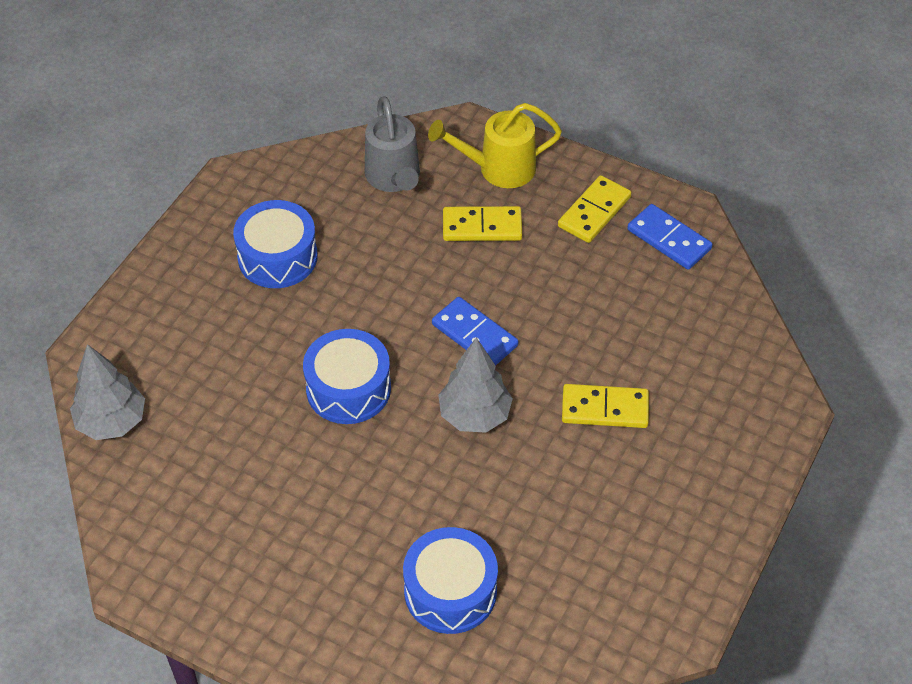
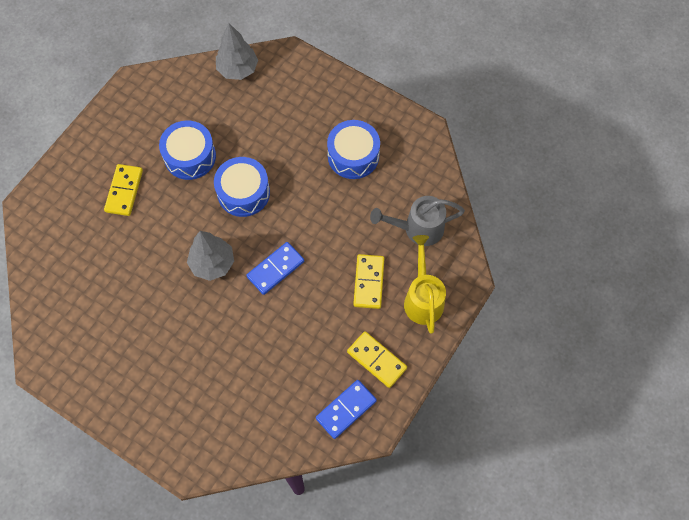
camera: 95 degrees right, 15 degrees up
blue drum [403,527,498,634] -> blue drum moved to [159,120,216,180]
yellow domino [562,384,649,428] -> yellow domino moved to [104,164,143,216]

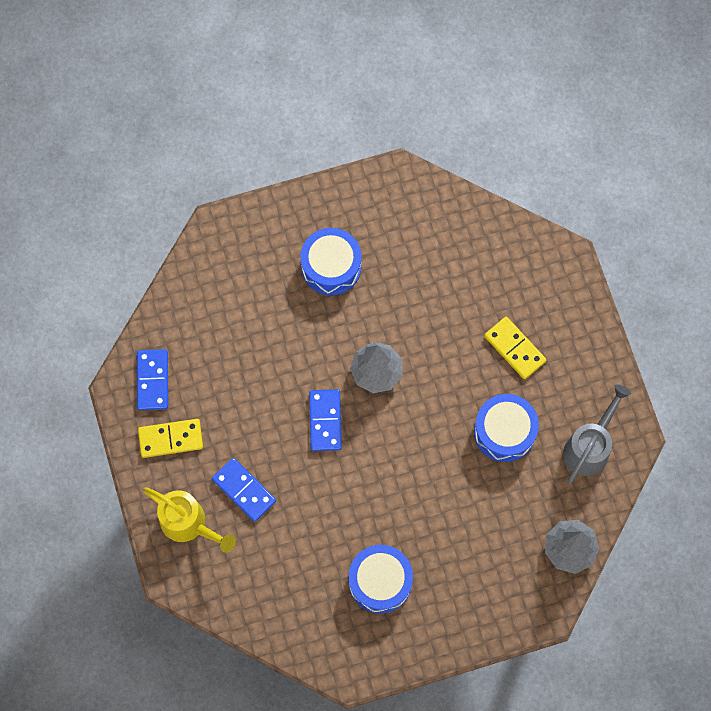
camera: 130 degrees right, 5 degrees up
blue drum [214,157,270,217] -> blue drum moved to [300,228,362,295]
yellow domino [353,254,385,309] -> blue domino [212,458,276,522]
grey watering can [370,196,465,246] -> grey watering can moved to [563,384,631,483]

